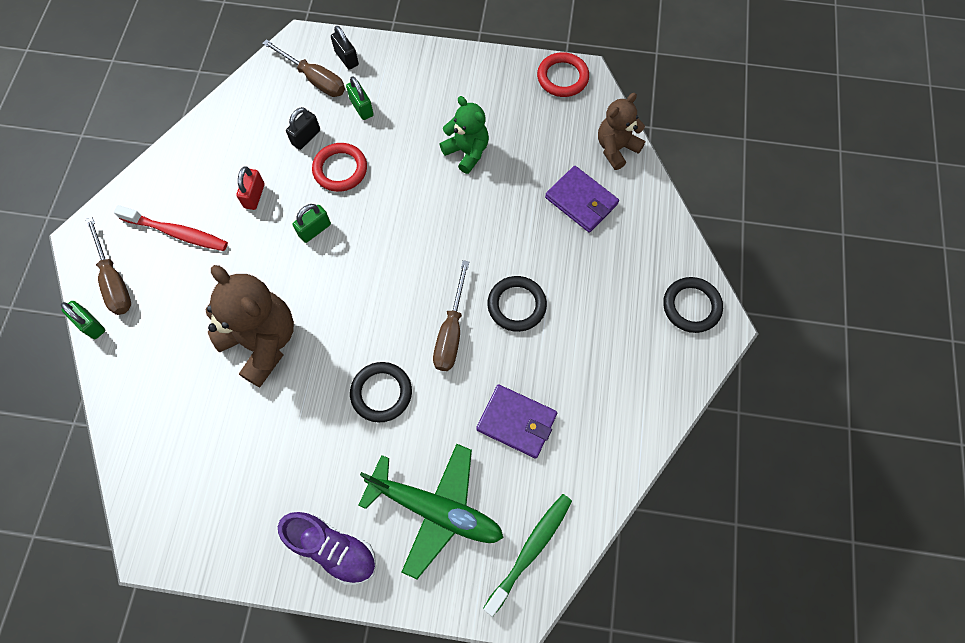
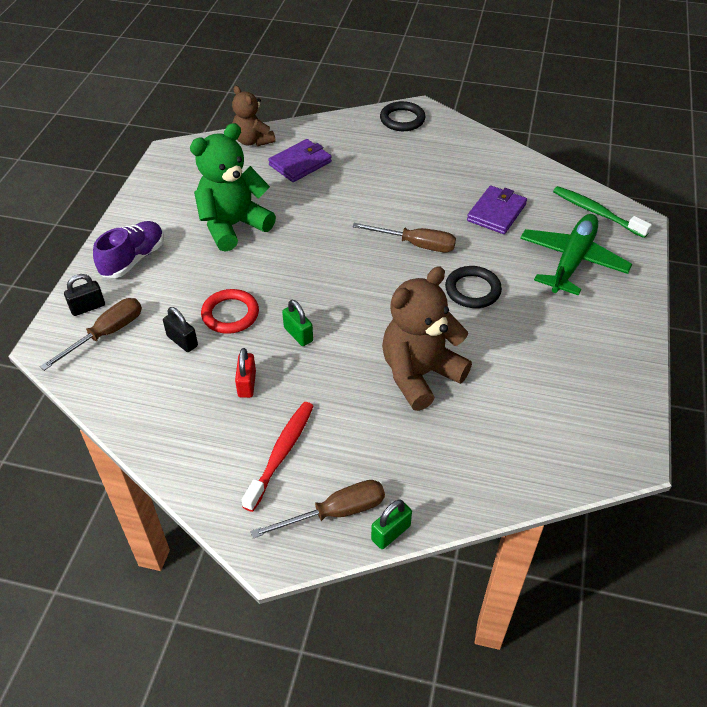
camera: 85 degrees left, 20 degrees down
red padlock [236,166,265,210] -> red padlock turned 75 degrees clockwise [235,348,256,398]
purple shoe [278,512,376,585] -> purple shoe moved to [93,221,164,278]
green padlock [346,76,374,120] -> none
green teddy bear [440,96,489,174] -> green teddy bear [190,123,276,252], size x1.62
black ring [487,276,547,332] -> none
red ring [537,52,589,97] -> none

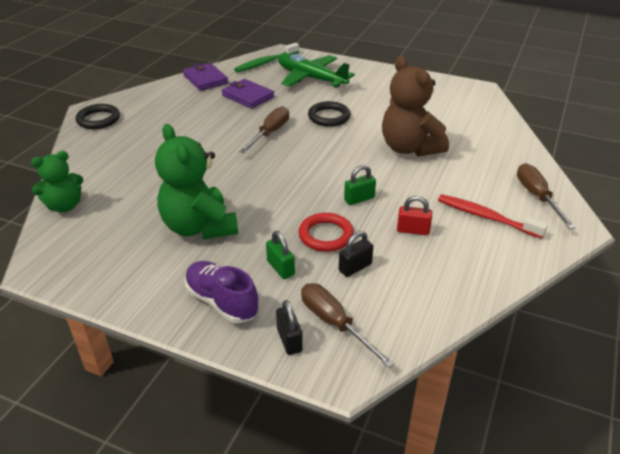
camera: 80 degrees left, 10 degrees down
brown teddy bear [232,86,275,146] -> green teddy bear [31,151,83,212]
purple wallet [268,139,332,182] -> purple wallet moved to [183,63,228,91]
green padlock [371,499,412,549] -> green padlock moved to [266,231,295,279]

